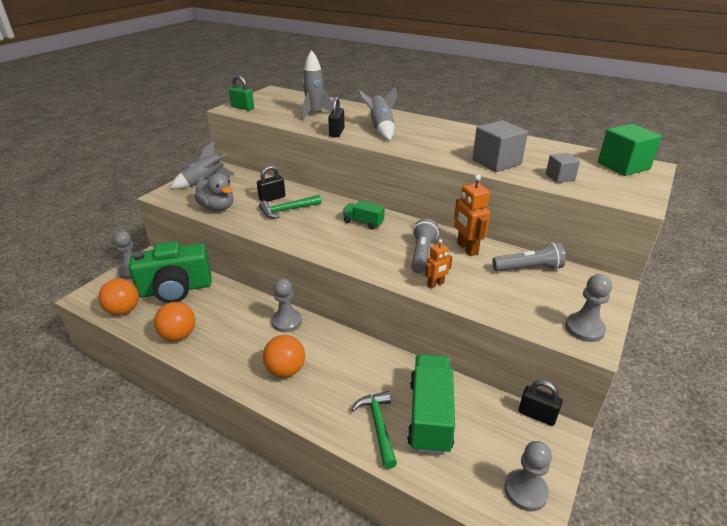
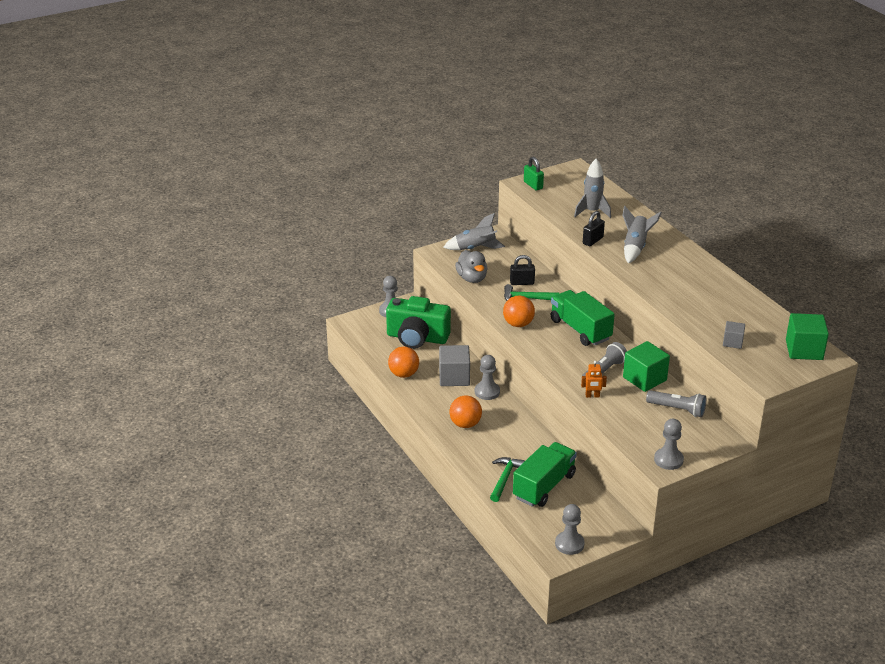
camera: 30 degrees right, 0 degrees up
orange ball [98,279,139,315] -> orange ball moved to [503,296,535,327]
green truck [343,201,385,230] -> green truck [551,290,615,346], size x1.92
orange robot [454,174,490,256] -> green cube [623,341,670,392]
grey cube [472,120,528,172] -> grey cube moved to [439,345,470,386]
black padlock [519,380,562,426] -> none

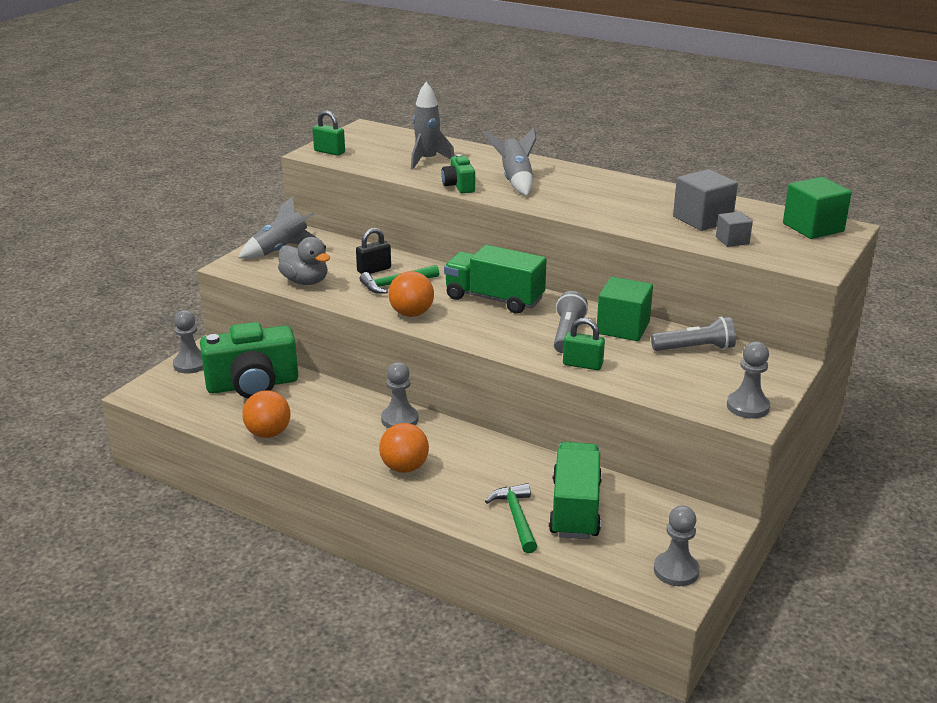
camera: 30 degrees left, 5 degrees down
grey cube [439,345,470,386] -> grey cube moved to [673,169,738,231]
orange robot [581,361,607,398] -> green padlock [563,318,605,370]
black padlock [583,211,605,246] -> green camera [441,154,475,193]

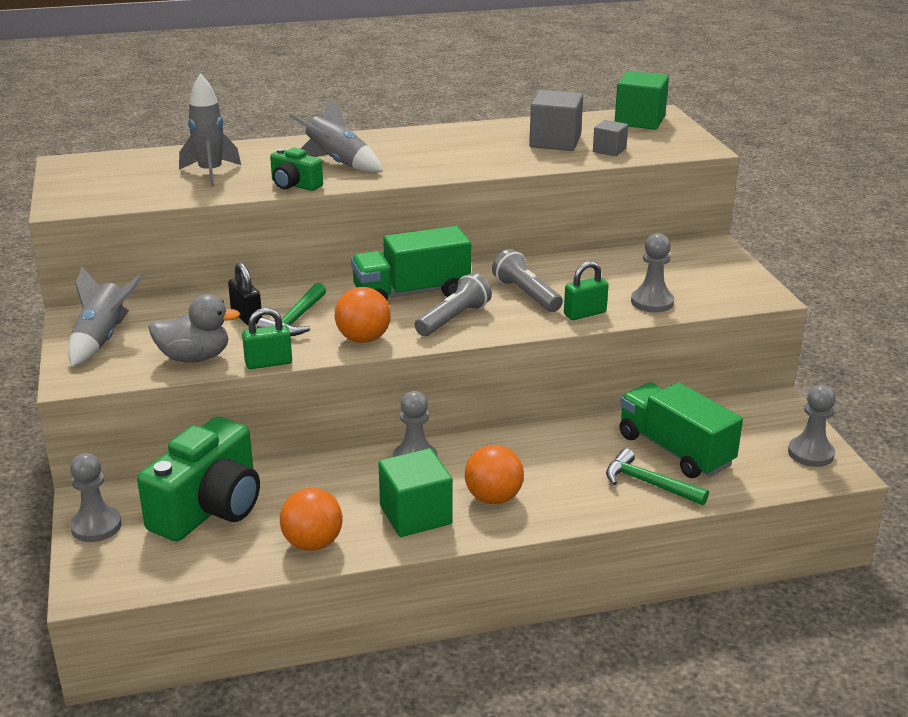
camera: 45 degrees left, 0 degrees up
green padlock [313,110,345,156] -> green padlock moved to [242,308,292,369]
black padlock [356,228,391,274] -> black padlock turned 45 degrees counterclockwise [228,263,262,325]
green cube [597,277,653,341] -> green cube moved to [378,448,453,537]
grey flashlight [651,317,736,351] -> grey flashlight moved to [415,273,492,336]
grey pawn [727,341,770,419] -> grey pawn moved to [631,233,674,313]

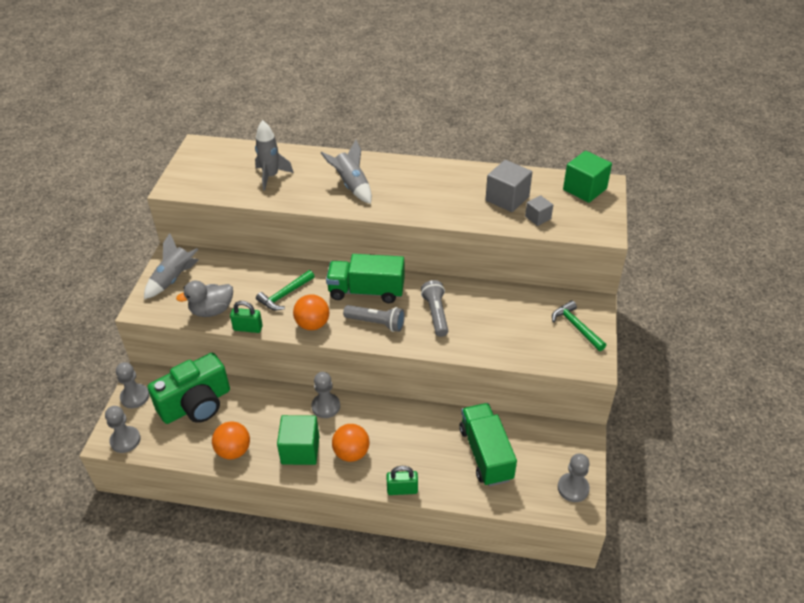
camera: 25 degrees right, 15 degrees up
grey duck [148,294,240,363] -> grey duck turned 135 degrees clockwise [176,281,233,317]
black padlock [228,263,262,325] -> none
green camera [270,148,323,191] -> none
grey flashlight [415,273,492,336] -> grey flashlight turned 45 degrees clockwise [343,305,405,332]
green padlock [564,261,609,320] -> green padlock moved to [386,466,418,495]
green hammer [606,448,709,505] -> green hammer moved to [552,300,606,351]
grey pawn [631,233,674,313] -> grey pawn moved to [105,406,141,453]

